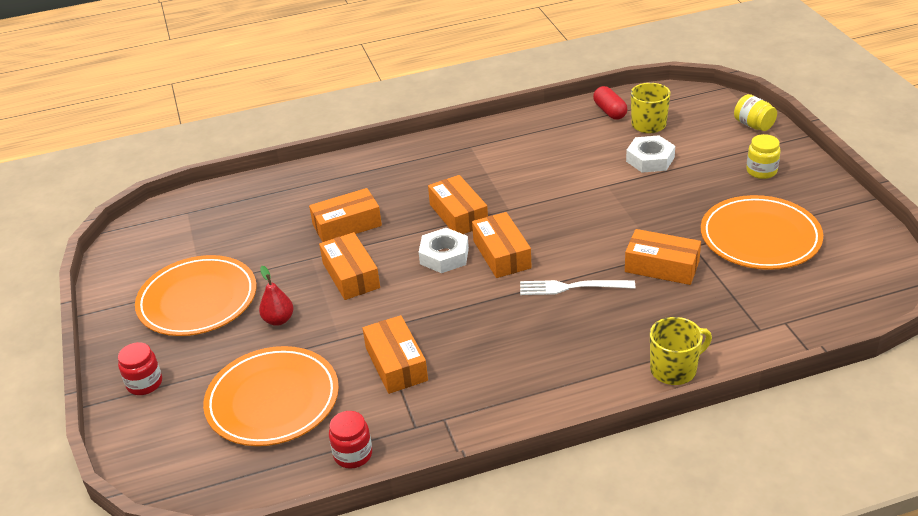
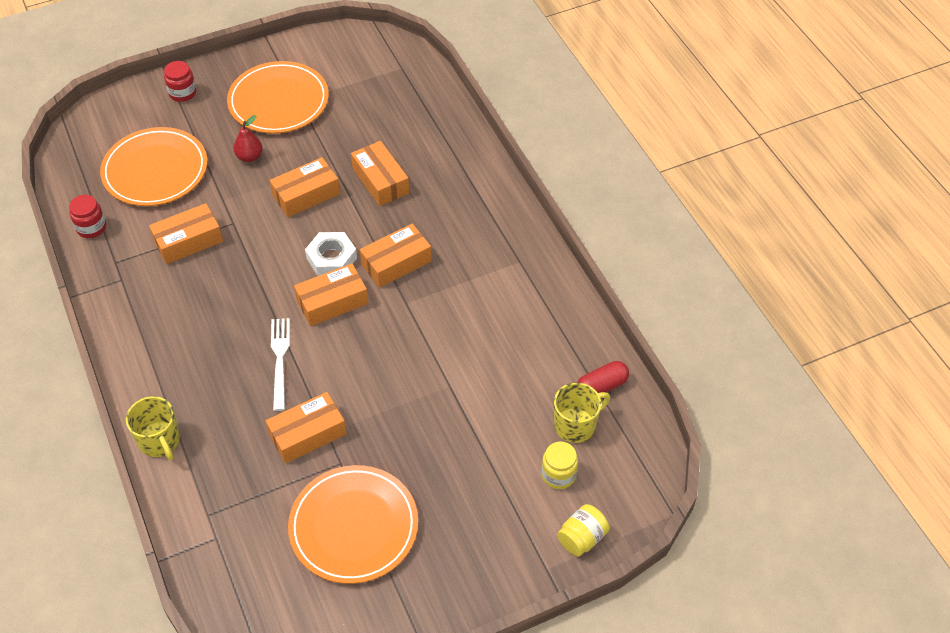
camera: 80 degrees right, 15 degrees up
orange box [625,229,701,285] -> orange box turned 45 degrees clockwise [266,392,347,464]
white nut [626,135,675,173] -> none
yellow jar [746,134,781,179] -> yellow jar moved to [542,442,578,489]

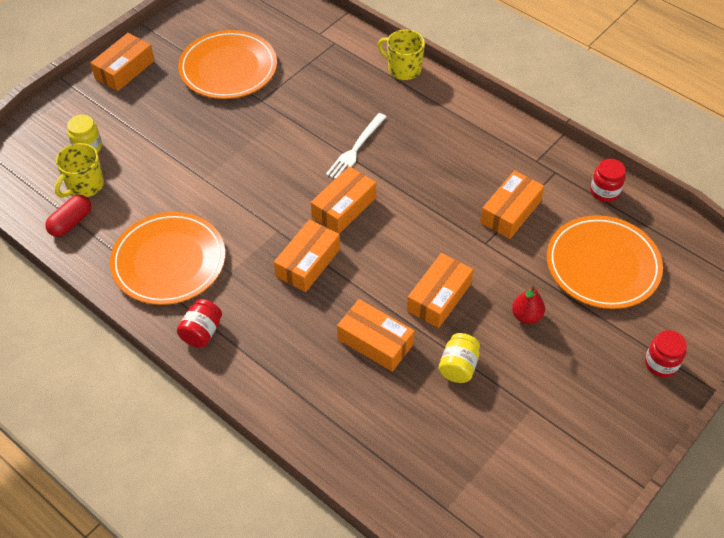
camera: 155 degrees right, 0 degrees up
orange plate [227,61,329,134] -> orange plate moved to [110,212,225,305]
orange box [266,392,347,464] -> orange box moved to [90,33,155,91]
white fork [271,318,290,411] -> white fork turned 60 degrees clockwise [326,113,386,179]
white nut [305,232,357,276] -> none
yellow jar [557,504,610,557] -> yellow jar moved to [439,333,480,383]
none -> red jar [177,299,222,348]

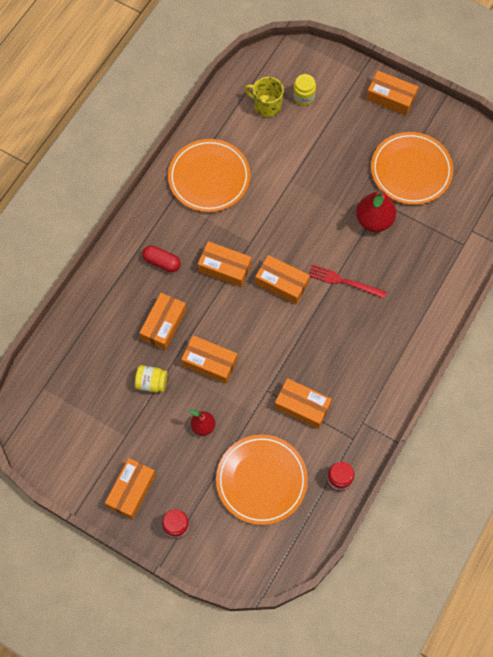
camera: 80 degrees right, 15 degrees up
red capsule [45,195,91,237] -> red capsule moved to [142,246,181,272]
red jar [177,299,222,348] -> none
white fork [326,113,386,179] -> red fork [308,264,386,299]
yellow mug [378,30,425,80] -> none
none -> orange box [105,458,156,520]
none -> red pear [356,190,396,232]

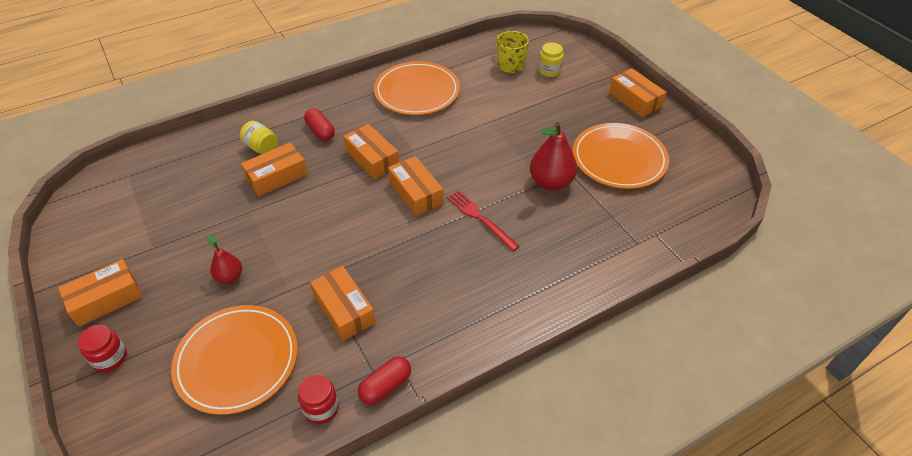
camera: 30 degrees right, 20 degrees down
yellow jar [135,365,167,393] -> yellow jar moved to [240,121,278,154]
orange box [181,335,237,384] -> none
none -> red capsule [358,356,411,405]

